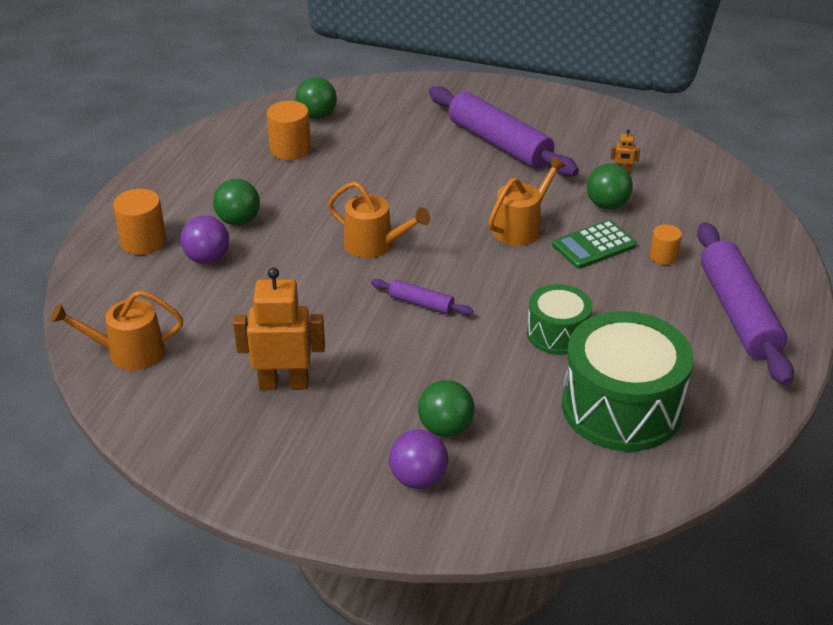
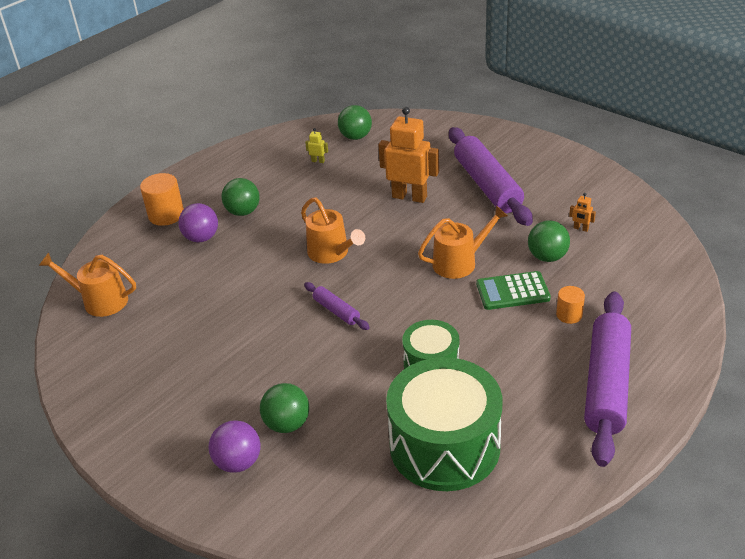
camera: 25 degrees right, 0 degrees up
orange robot [233,267,325,390] -> orange robot moved to [379,107,439,203]
orange cylinder [267,101,311,160] -> yellow robot [305,128,328,163]

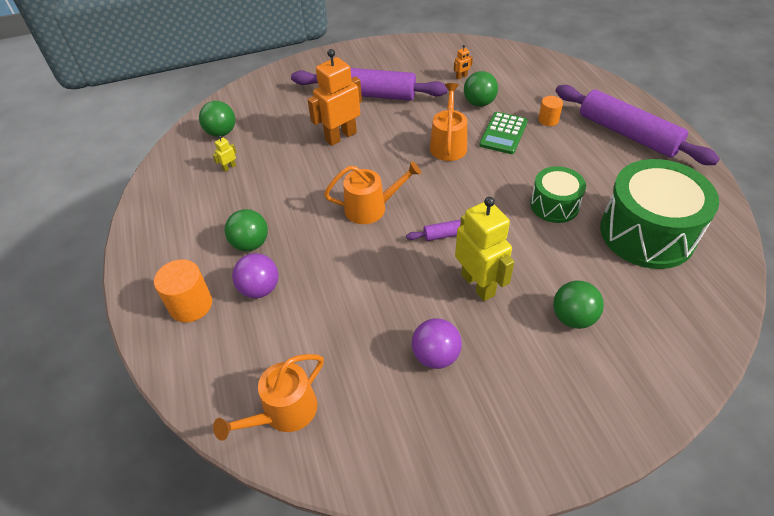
camera: 60 degrees left, 10 degrees up
purple ball [208,420,261,473] -> purple ball moved to [412,318,462,369]
none -> yellow robot [455,197,514,301]

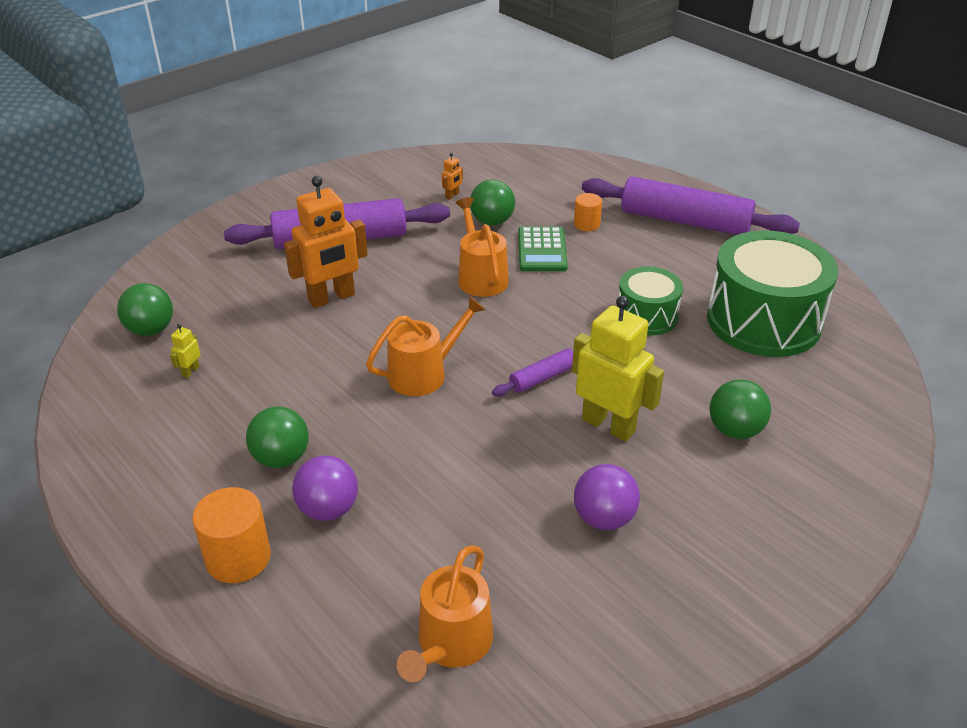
camera: 25 degrees left, 10 degrees down
orange robot [307,49,362,146] -> orange robot turned 150 degrees counterclockwise [284,176,368,308]

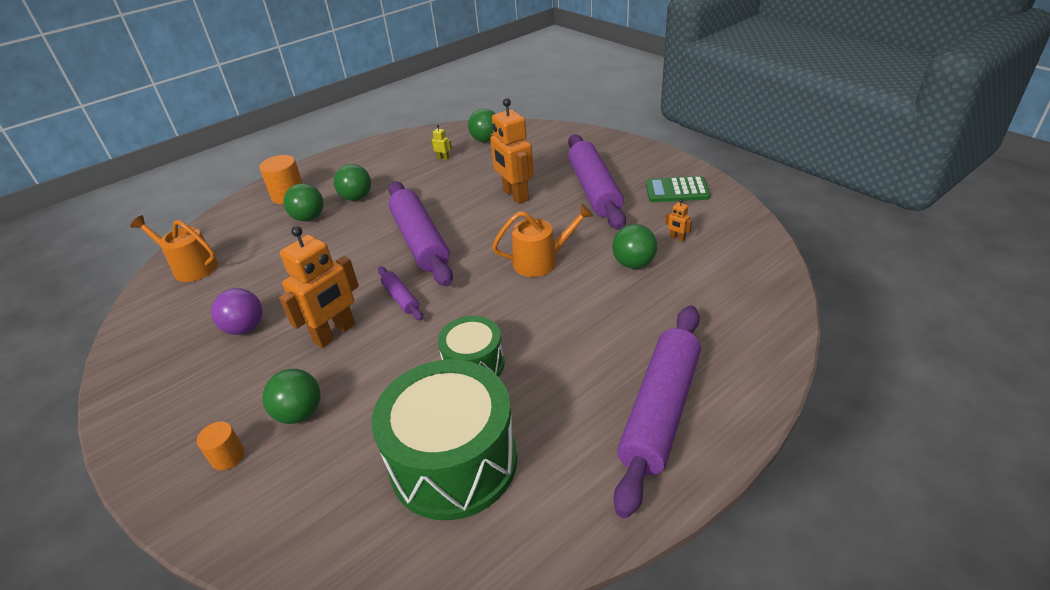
camera: 95 degrees right, 0 degrees up
purple ball [292,455,358,521] -> green ball [284,183,323,221]
orange watering can [366,296,486,396] -> purple rolling pin [388,181,453,287]
green calculator [518,226,568,272] -> green calculator moved to [646,176,710,202]
yellow robot [572,296,664,442] -> orange robot [279,226,359,348]
orange cylinder [574,193,602,231] -> orange cylinder moved to [197,422,245,470]

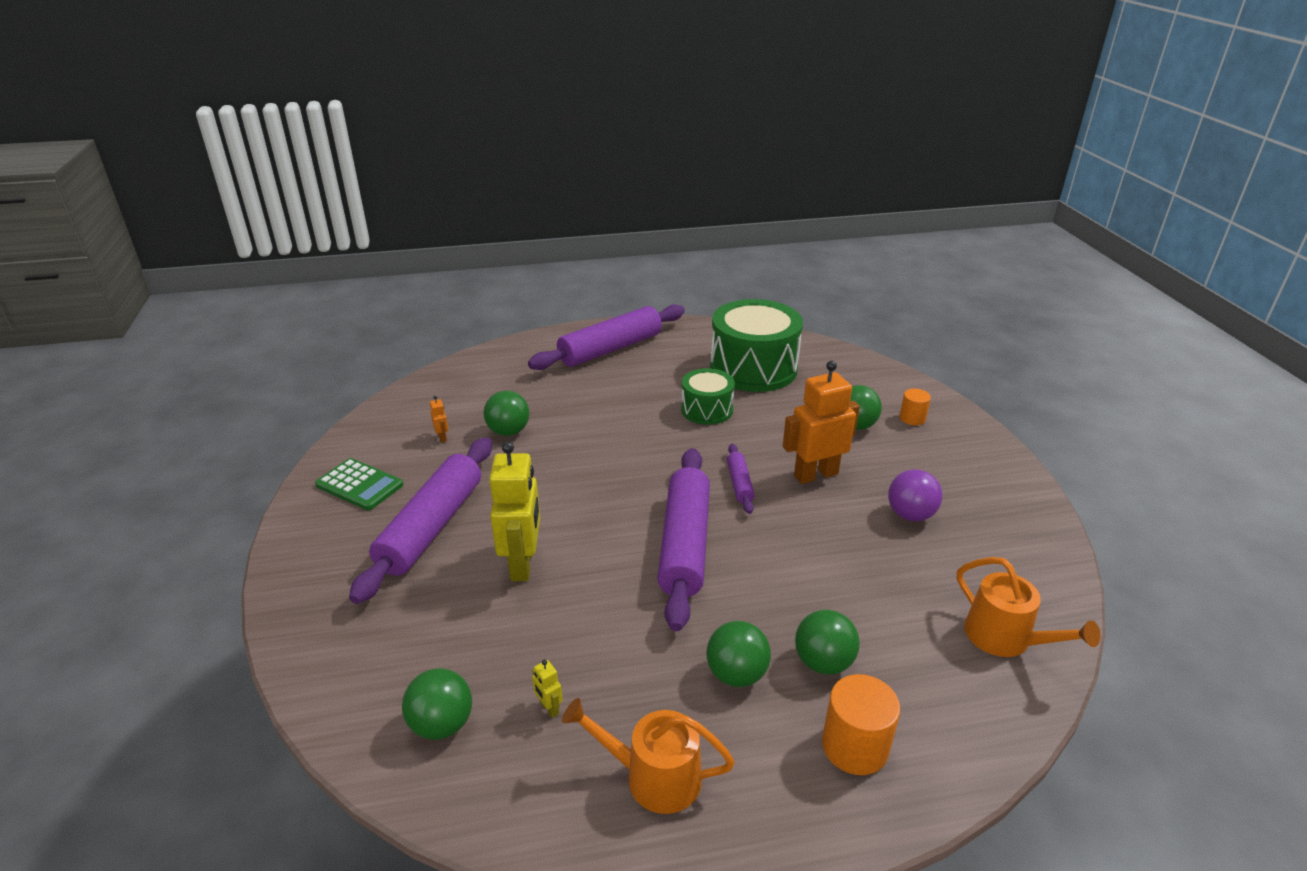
camera: 155 degrees left, 5 degrees down
orange robot [490,98,534,204] -> yellow robot [489,442,540,581]
orange watering can [492,204,593,277] -> orange watering can moved to [562,698,735,814]

